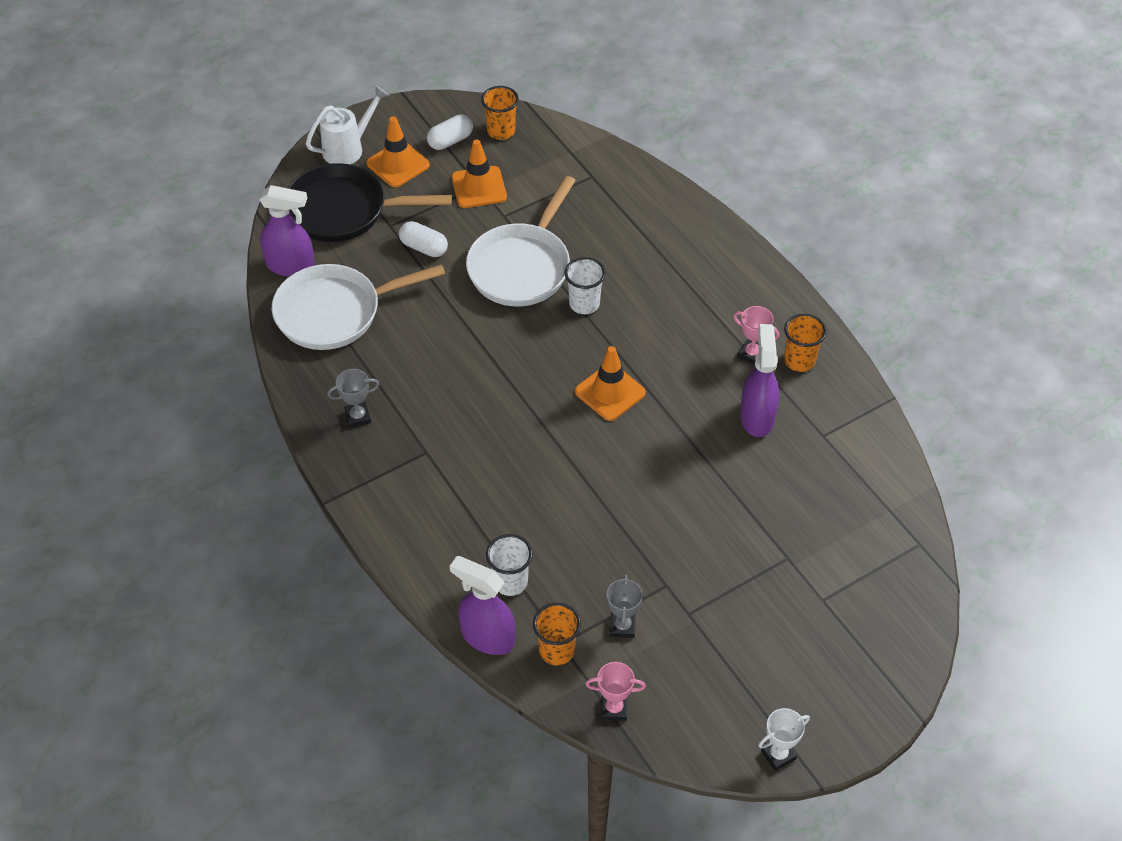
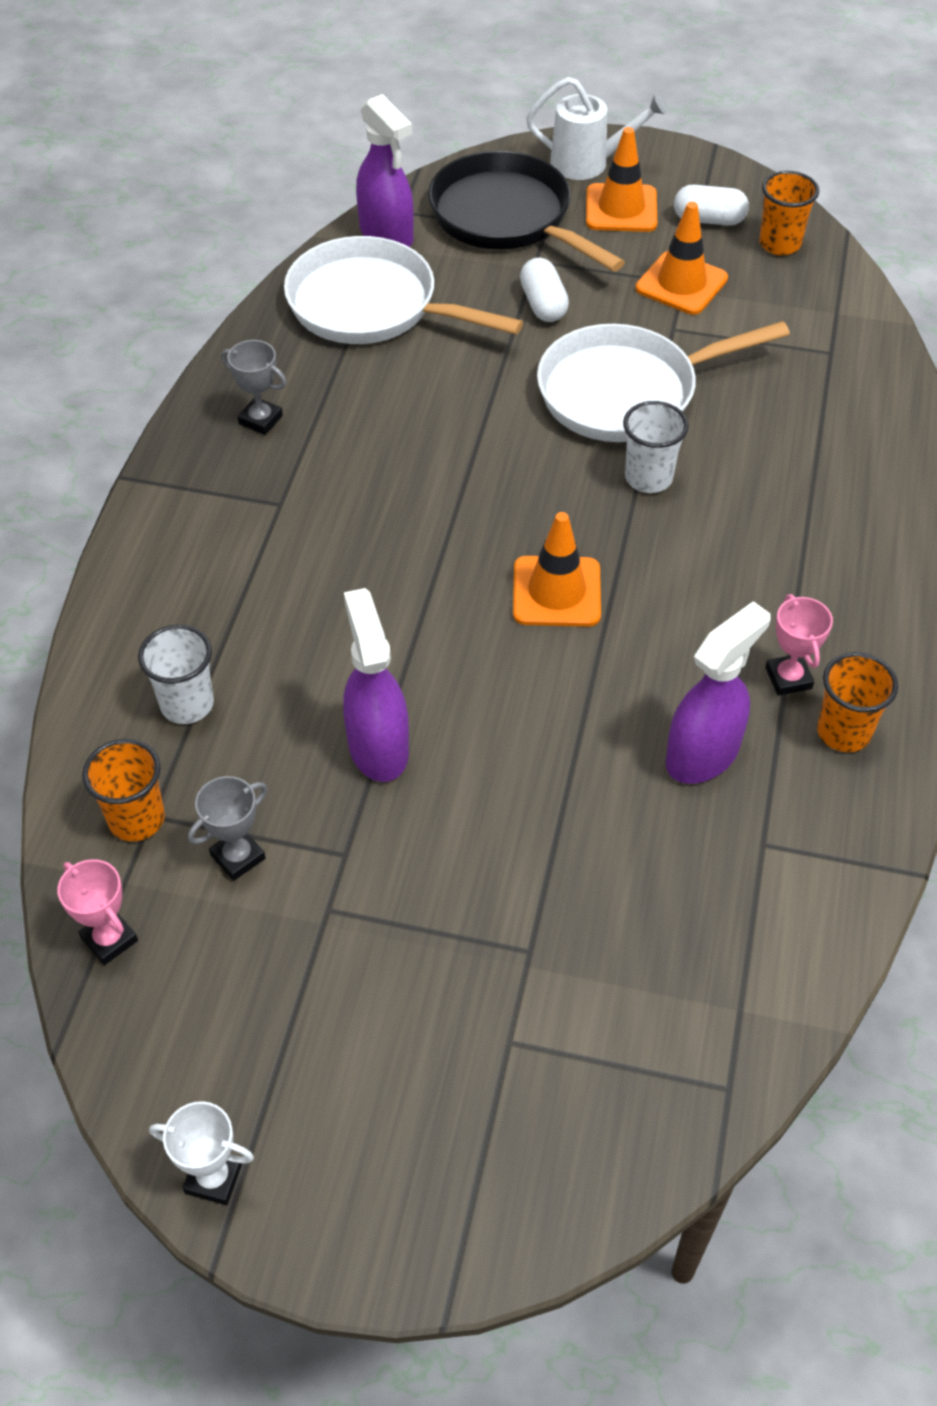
camera: 45 degrees right, 0 degrees up
purple spray bottle [450,556,515,655] -> purple spray bottle moved to [343,588,409,782]

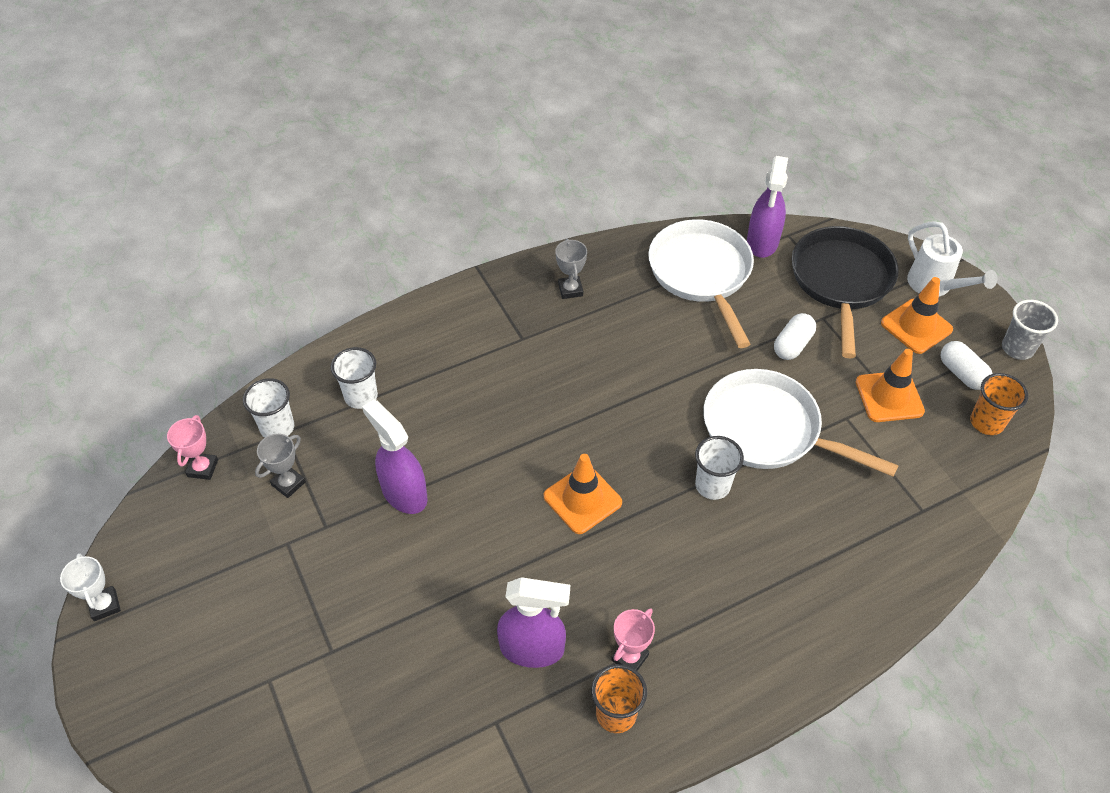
camera: 50 degrees right, 0 degrees up
orange cup [82,739,165,841] -> white cup [243,378,294,438]
grey trophy [188,776,268,881] -> grey trophy turned 60 degrees counterclockwise [255,434,306,498]
purple spray bottle [343,588,409,782] -> purple spray bottle turned 75 degrees counterclockwise [362,399,428,514]
none -> grey cup [1002,300,1058,360]

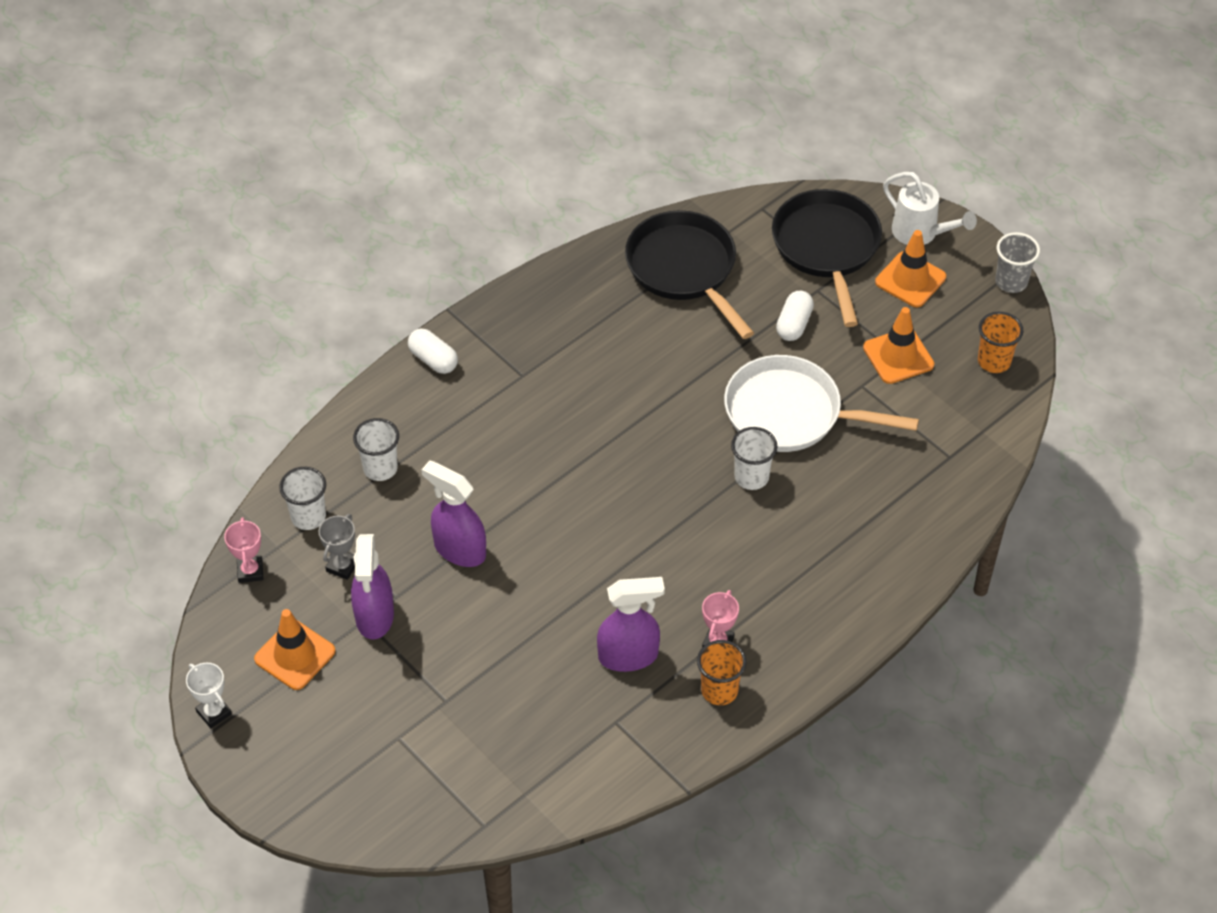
camera: 15 degrees left, 0 degrees up
orange traffic cone [544,454,622,534] -> orange traffic cone moved to [254,609,336,690]
grey trophy [555,239,587,299] -> none
white pan [648,219,754,348] -> black pan [625,210,754,339]
purple spray bottle [747,156,788,258] -> purple spray bottle moved to [351,534,394,640]
white capsule [941,341,993,390] -> white capsule moved to [408,329,458,374]

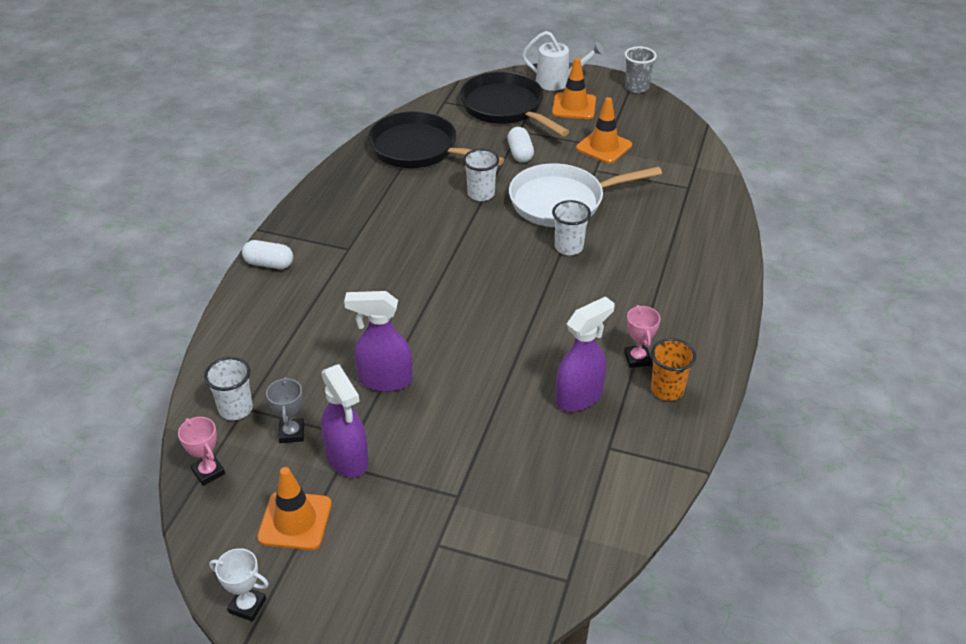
camera: 30 degrees left, 10 degrees down
white cup [353,418,399,481] -> white cup moved to [463,149,499,201]
orange cup [978,312,1023,373] -> none

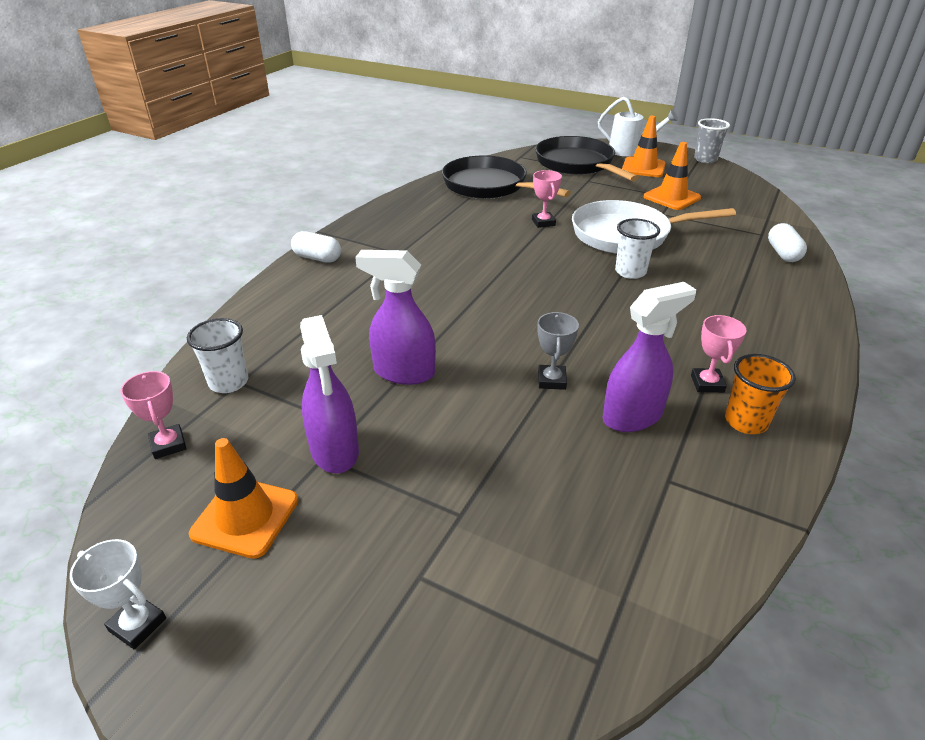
camera: 10 degrees right, 5 degrees down
grey trophy [266,377,304,443] -> grey trophy moved to [537,312,579,390]
white cup [463,149,499,201] -> pink trophy [532,170,562,228]
white capsule [507,127,534,163] -> white capsule moved to [768,223,807,262]

